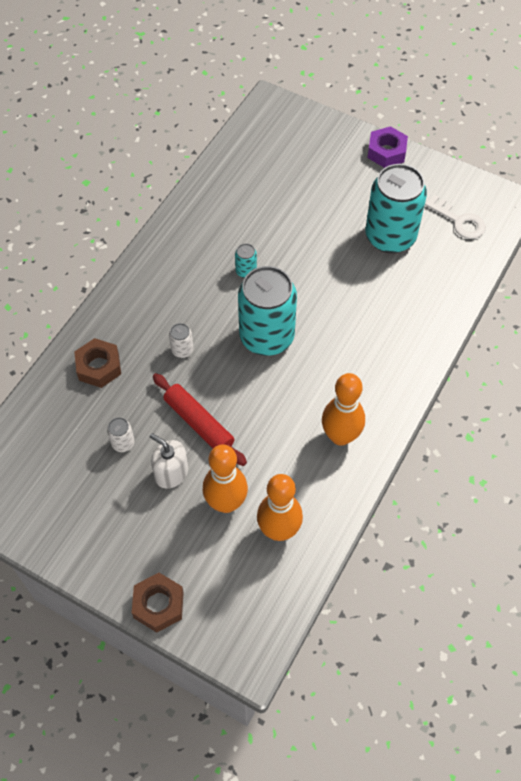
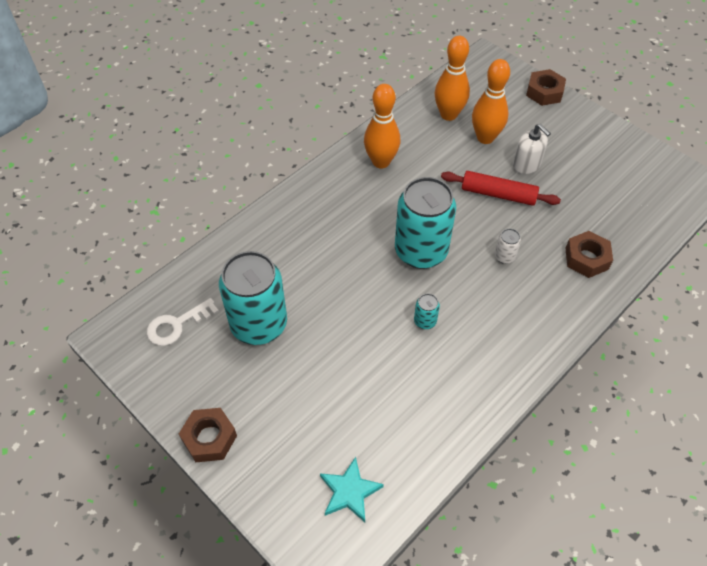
camera: 165 degrees left, 5 degrees down
white can [107,417,134,452] -> none
red rolling pin [153,373,247,466] -> red rolling pin turned 45 degrees counterclockwise [441,171,561,206]
purple nut [367,126,408,168] -> brown nut [179,408,237,462]
white key [425,195,486,239] -> white key turned 90 degrees counterclockwise [147,298,219,346]
none -> turquoise star [320,457,384,522]

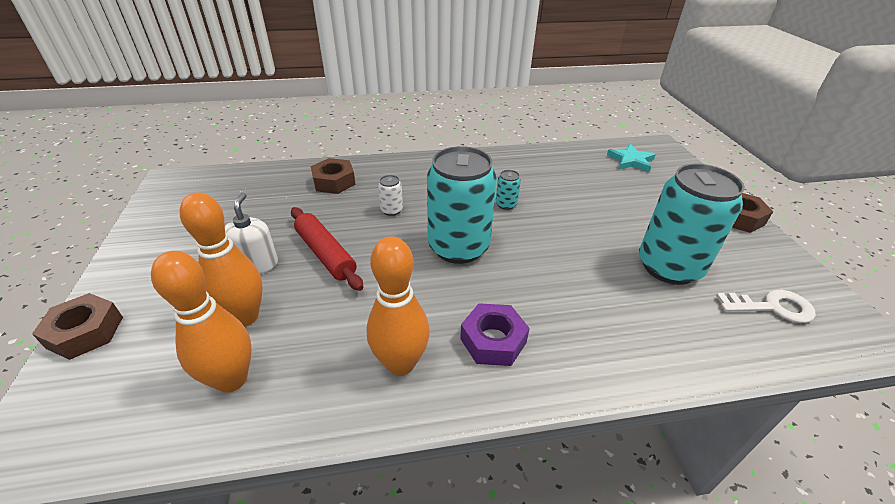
camera: 145 degrees left, 15 degrees down
none -> purple nut [460,303,530,366]

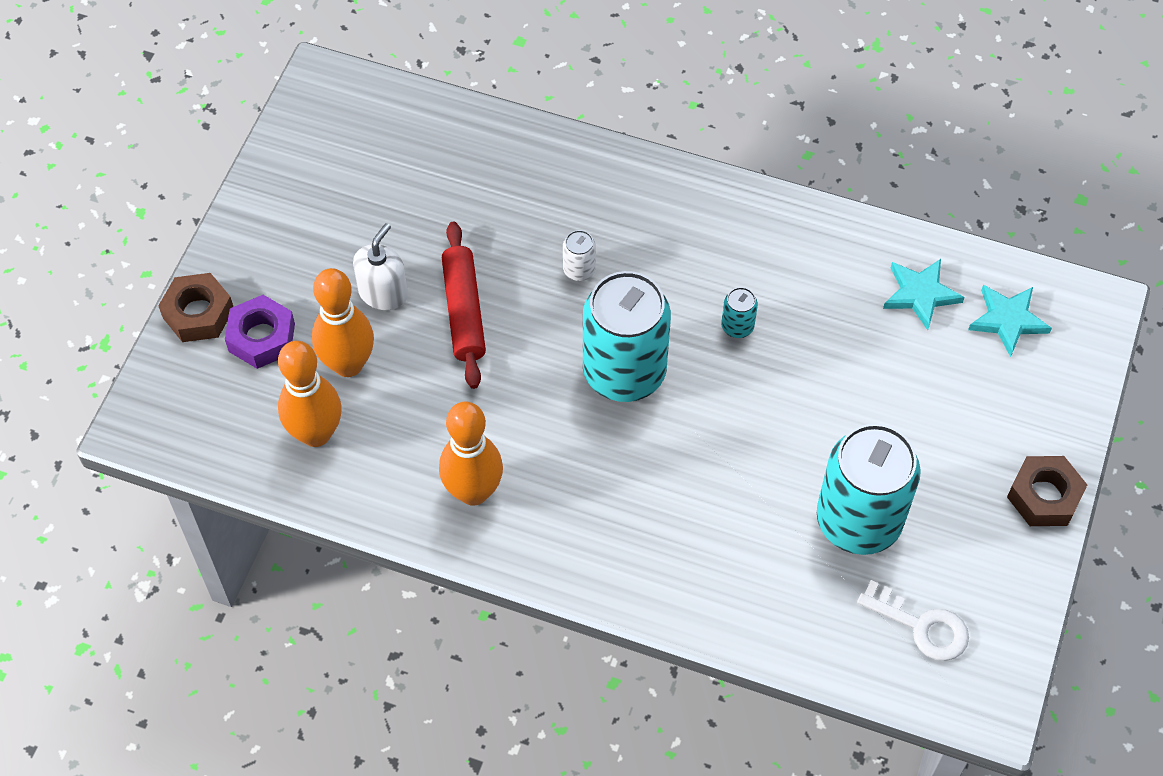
camera: 30 degrees right, 20 degrees up
brown nut [311,158,356,194] -> none
purple nut [460,303,530,366] -> purple nut moved to [225,295,295,369]
none -> turquoise star [883,259,965,330]

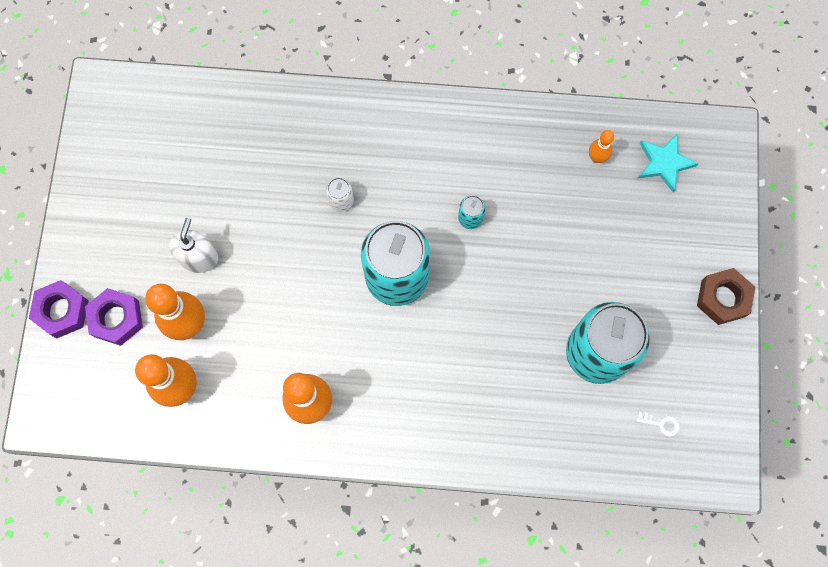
camera: 15 degrees left, 15 degrees up
brown nut [158,273,233,342] -> purple nut [29,280,89,338]
red rolling pin [442,222,486,389] -> none
white key [857,580,969,661] -> white key [636,412,680,437], size x0.51
turquoise star [883,259,965,330] -> orange bowling pin [589,130,614,163]

